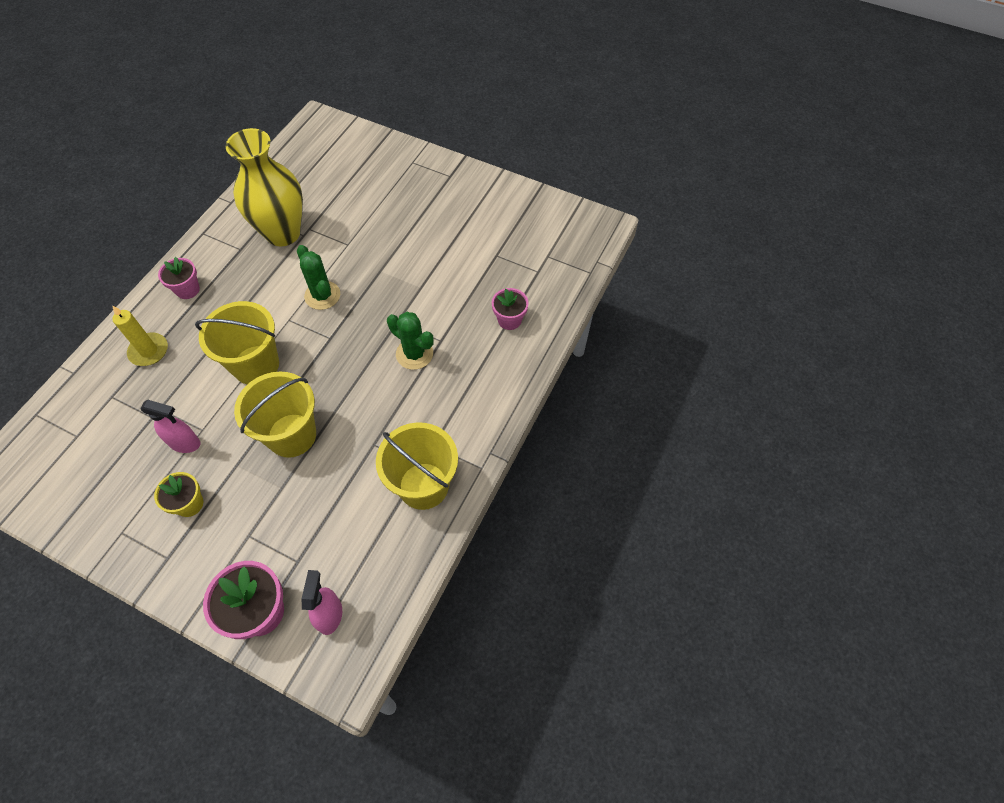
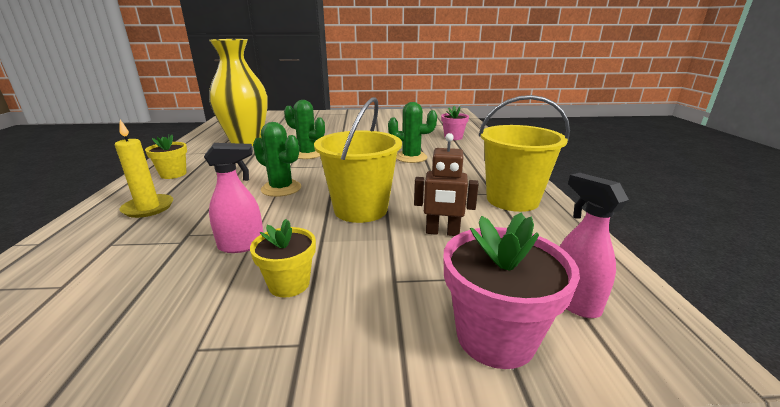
camera: 30 degrees left, 35 degrees down
pink flower pot [158,257,200,299] -> yellow flower pot [145,135,187,179]
yellow bucket [195,301,279,384] -> green cactus [253,122,301,197]
none -> brown robot [414,133,479,236]

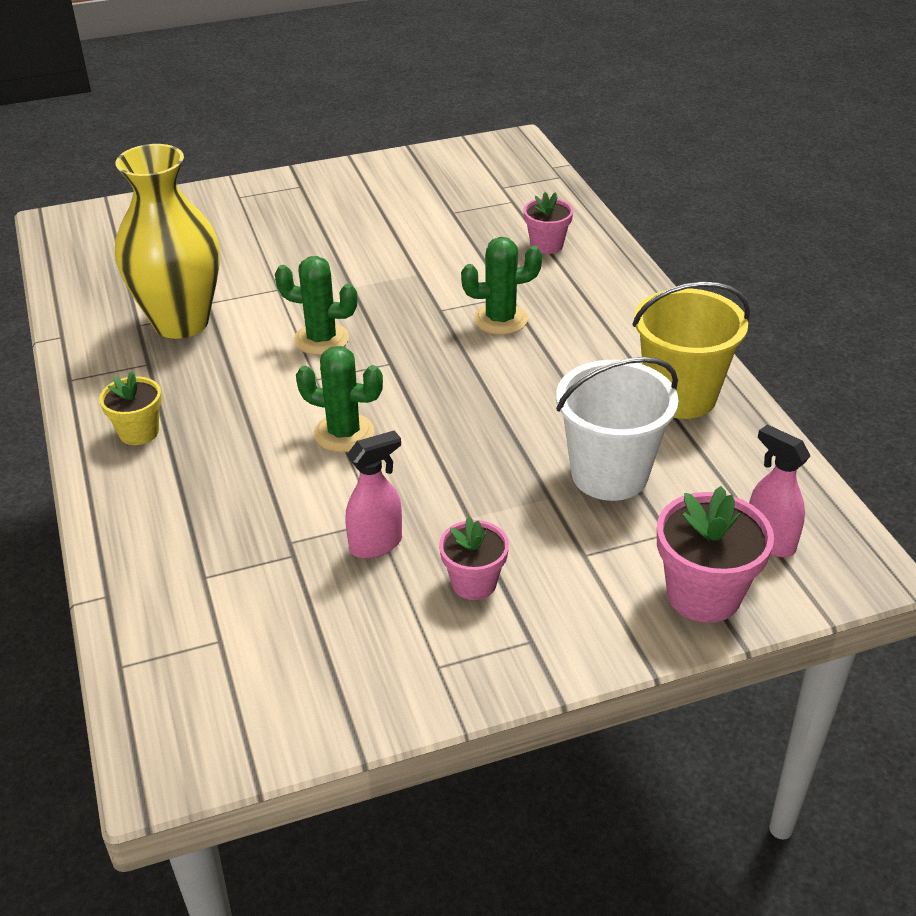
camera: 15 degrees left, 15 degrees up
yellow candle [115,120,173,218] -> none
yellow flower pot [250,219,316,298] -> pink flower pot [439,517,509,600]
yellow bucket [314,97,402,223] -> none
brown robot [414,133,479,236] -> white bucket [556,357,679,501]

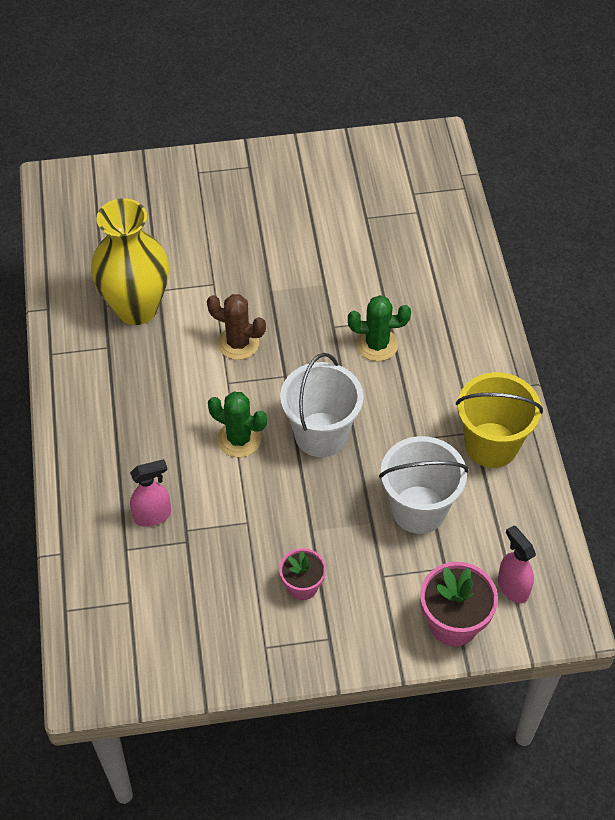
camera: 10 degrees right, 15 degrees up
yellow flower pot [99,371,162,445] -> none
green cactus [275,256,357,355] -> brown cactus [207,294,266,360]
pink spray bottle [345,431,402,558] -> pink spray bottle moved to [130,459,171,527]
pink flower pot [523,192,573,254] -> none
none -> white bucket [280,353,363,457]

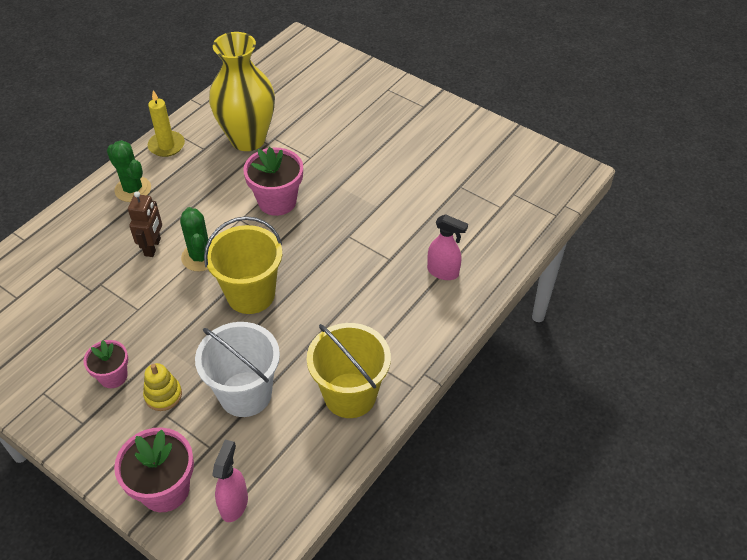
camera: 45 degrees right, 5 degrees down
pink spray bottle [130,459,171,527] -> pink spray bottle moved to [427,214,468,280]
brown cactus [207,294,266,360] -> pink flower pot [243,147,303,216]
white bucket [280,353,363,457] -> yellow bucket [204,216,282,314]
green cactus [348,295,411,361] -> green cactus moved to [107,140,151,202]
none -> brown robot [128,191,162,257]
none -> yellow stacking toy [143,363,182,411]
none -> yellow candle [148,90,185,157]

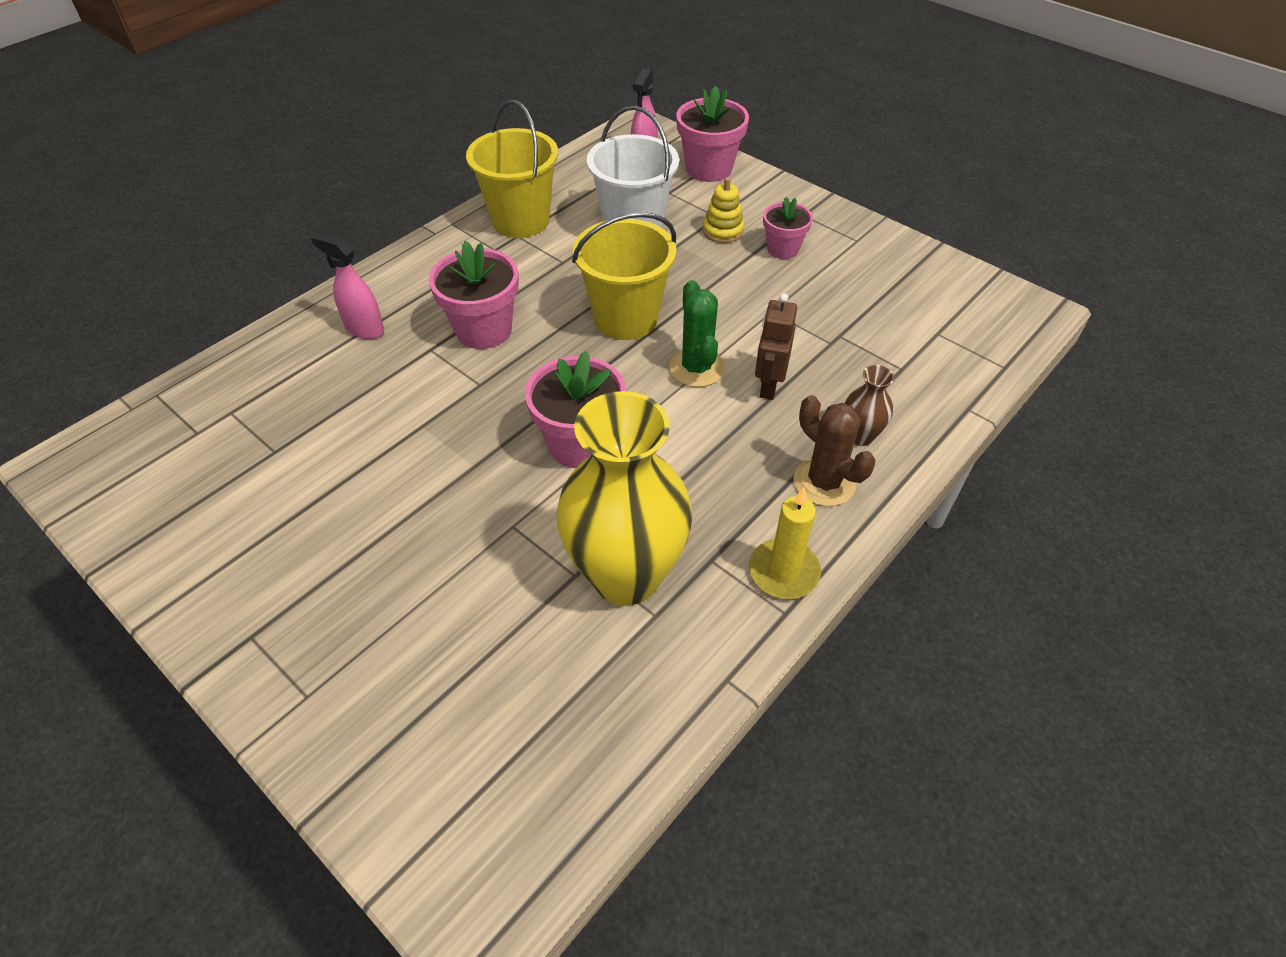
camera: 175 degrees left, 0 degrees up
green cactus [107,140,151,202] -> brown cactus [793,395,875,506]
none -> pink flower pot [429,241,519,349]
none -> brown vase [845,365,894,446]

